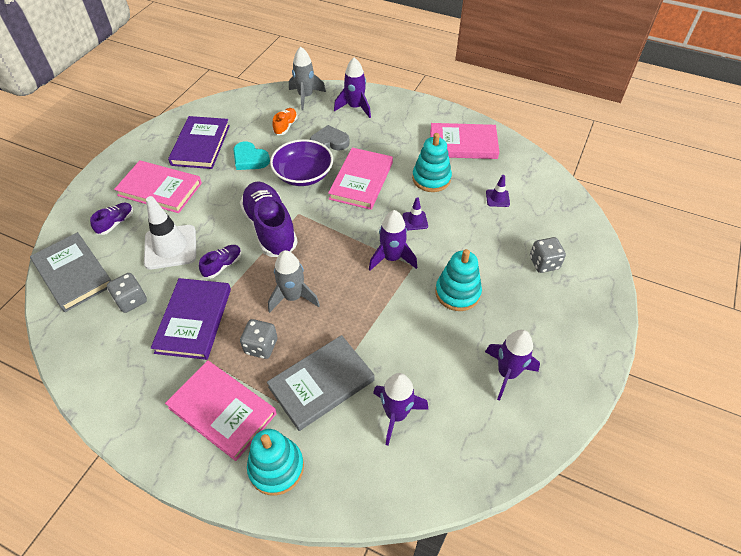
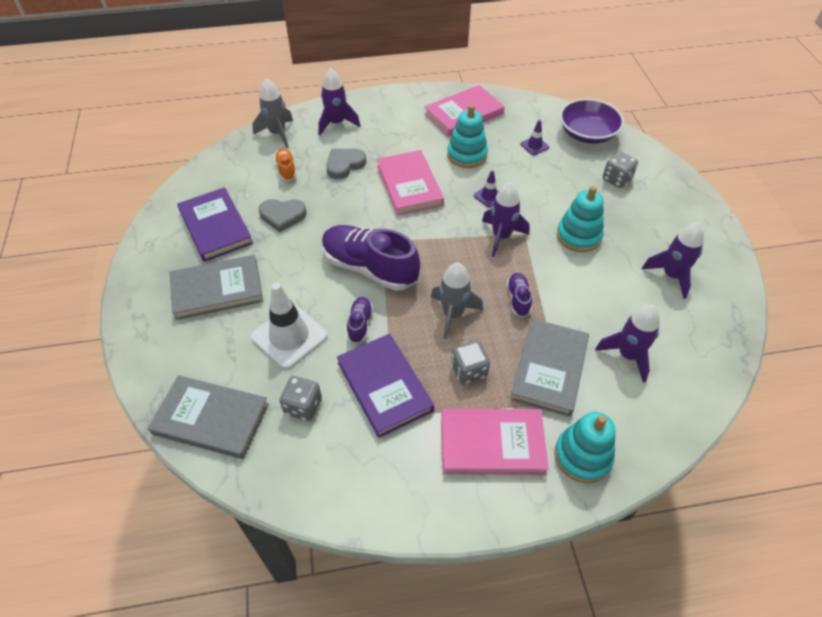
camera: 35 degrees left, 0 degrees up
purple shoe [90,203,133,235] -> purple shoe moved to [507,273,532,317]
pink book [114,160,202,213] -> grey book [169,255,263,320]
turquoise heart [233,141,270,170] -> grey heart [259,199,307,233]
purple bowl [270,139,333,186] -> purple bowl moved to [560,99,624,144]

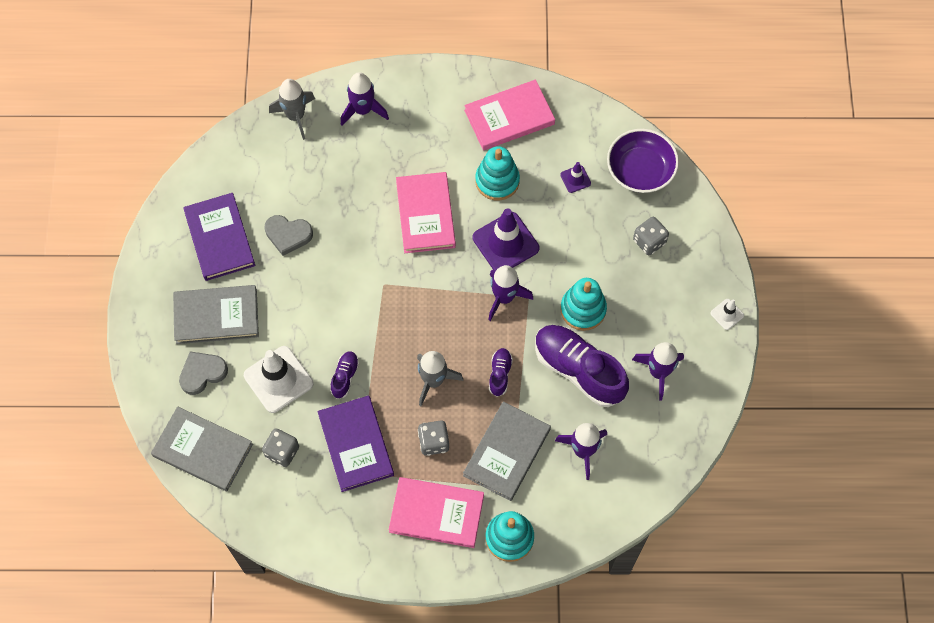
camera: 10 degrees right, 15 degrees up
orange shoe [275,148,296,181] -> none
purple shoe [322,225,420,291] -> purple shoe moved to [535,325,629,407]
grey heart [326,149,366,179] -> grey heart moved to [179,351,228,395]
purple traffic cone [474,170,499,207] -> purple traffic cone [473,208,539,271], size x2.08
none -> white traffic cone [710,299,744,330]

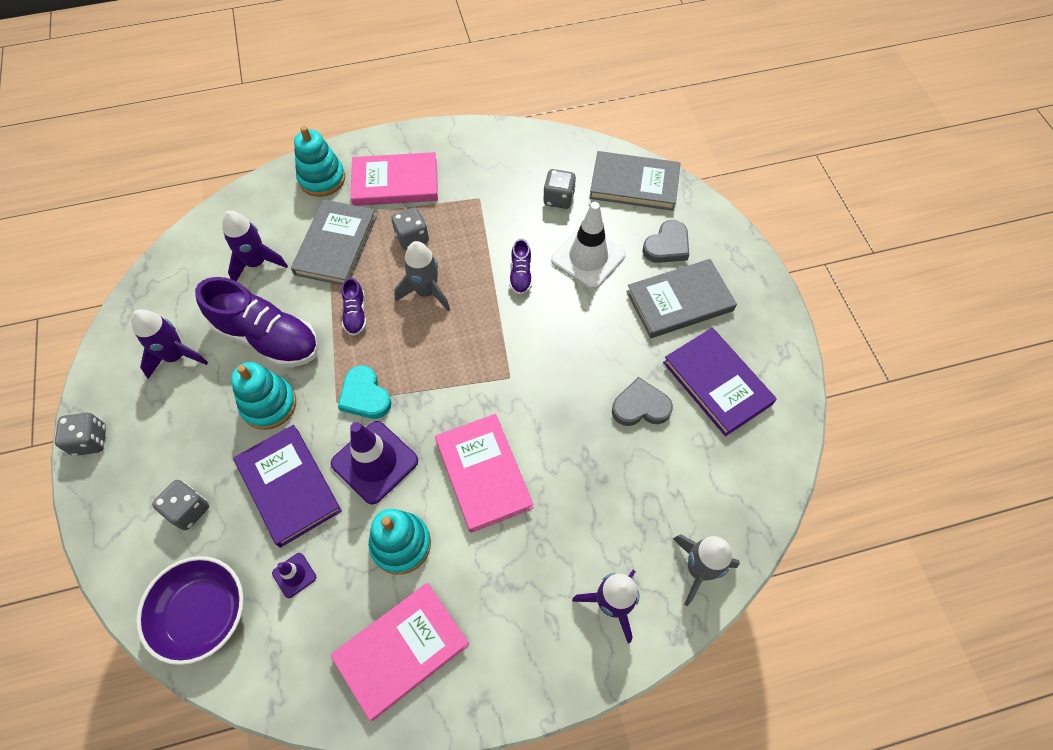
camera: 165 degrees right, 5 degrees down
purple book [317,395,394,492] -> purple book moved to [233,425,342,547]
purple rocket [488,265,533,321] -> turquoise heart [338,365,391,419]
white traffic cone [710,299,744,330] -> grey dice [55,413,106,456]

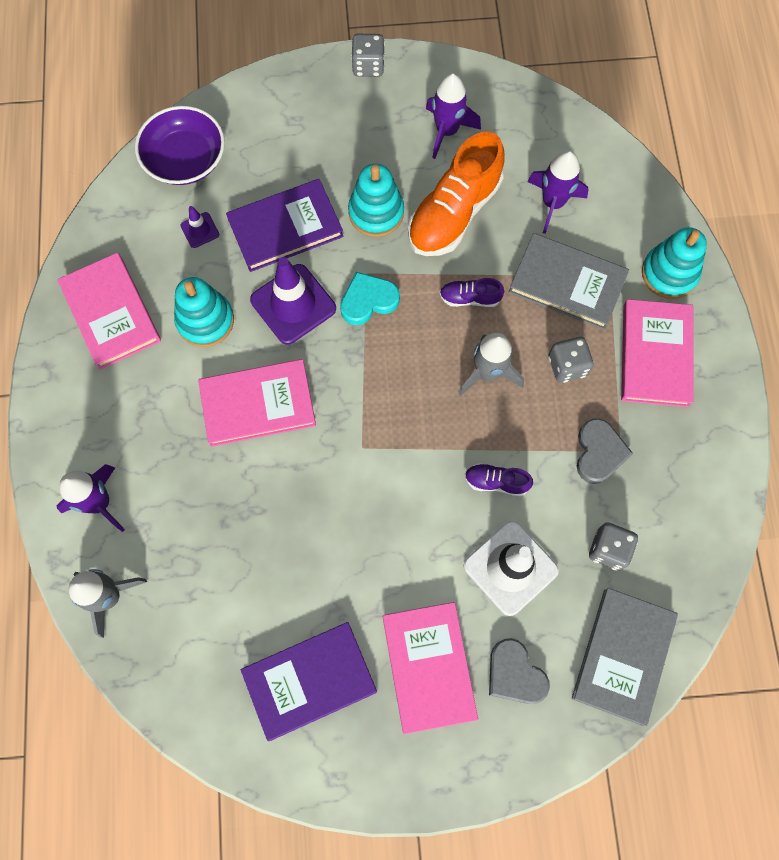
camera: 100 degrees right, 10 degrees up
grey dice [152,480,209,530] -> none
purple shoe [195,277,319,367] -> orange shoe [408,131,504,256]
grey heart [612,377,673,426] -> grey heart moved to [577,418,633,484]
grey book [626,259,737,338] -> pink book [383,602,478,734]

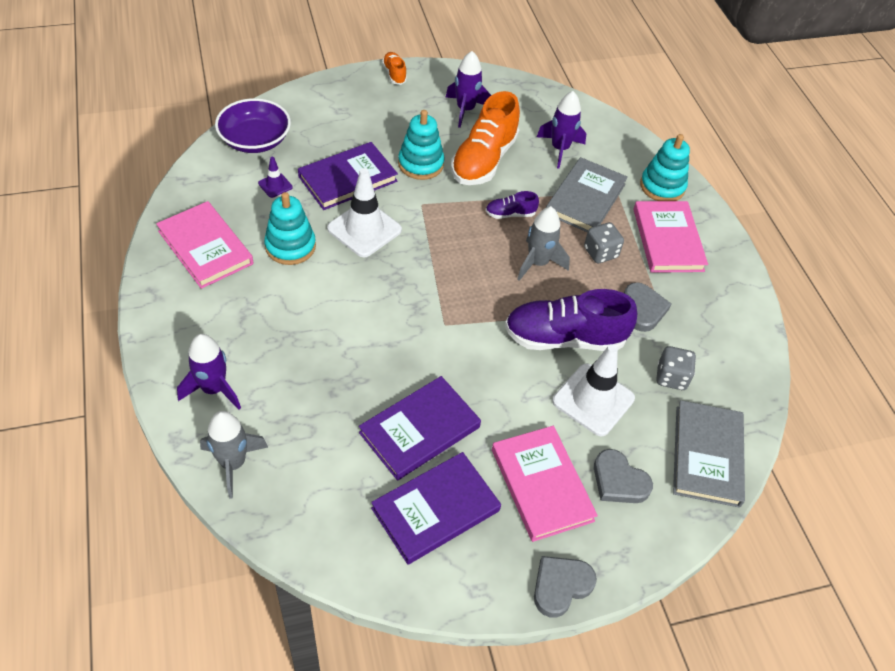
camera: 15 degrees left, 20 degrees down
pink book [198,359,316,447] -> none
purple traffic cone [250,257,336,345] -> white traffic cone [327,168,402,257]
turquoise heart [340,272,400,325] -> none
grey dice [351,34,385,77] -> orange shoe [382,52,407,85]
purple shoe [465,463,533,496] -> purple shoe [505,289,637,351], size x2.16
grey book [509,233,629,330] -> grey book turned 75 degrees counterclockwise [546,157,628,233]
none -> purple book [359,376,481,481]
none -> grey heart [534,556,597,617]

